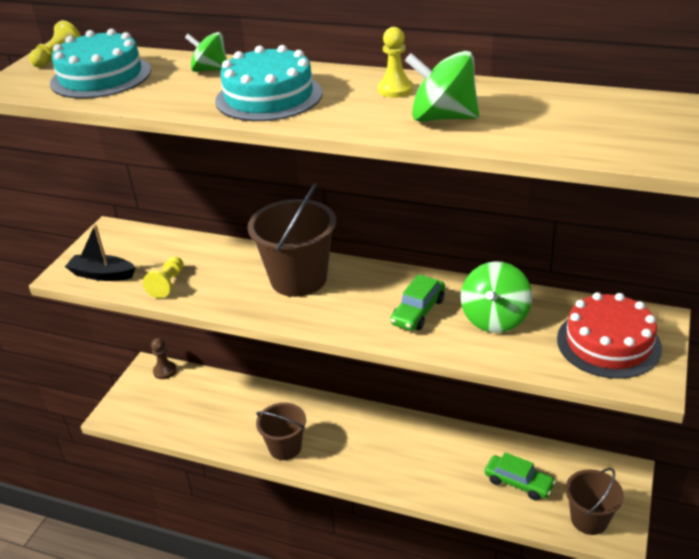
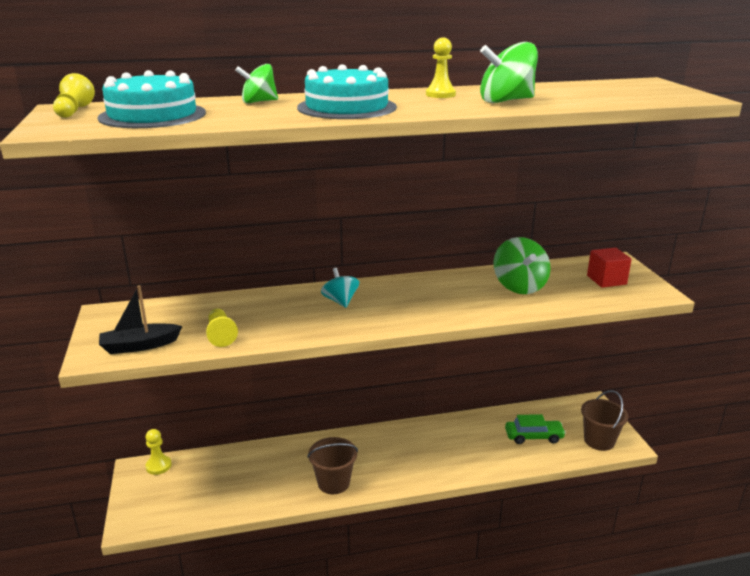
camera: 35 degrees left, 10 degrees down
brown pawn [151,338,177,379] -> yellow pawn [145,429,171,475]
brown bucket [248,182,336,297] -> turquoise spinning top [321,268,359,308]
green car [390,274,445,331] -> none
red cake [557,292,662,379] -> red cube [587,247,632,288]

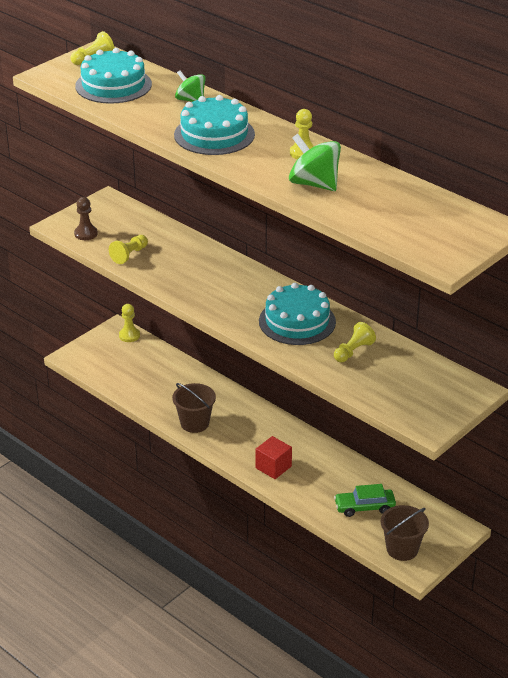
camera: 55 degrees right, 10 degrees up
black boat [99,285,182,354] -> brown pawn [74,197,98,240]
turquoise spinning top [321,268,359,308] -> none
green spinning top [494,237,551,294] -> yellow pawn [334,322,376,362]
green car [505,414,566,444] -> green car turned 120 degrees clockwise [334,484,396,517]
red cube [587,247,632,288] -> red cube moved to [255,436,292,479]
none -> turquoise cake [259,283,336,345]

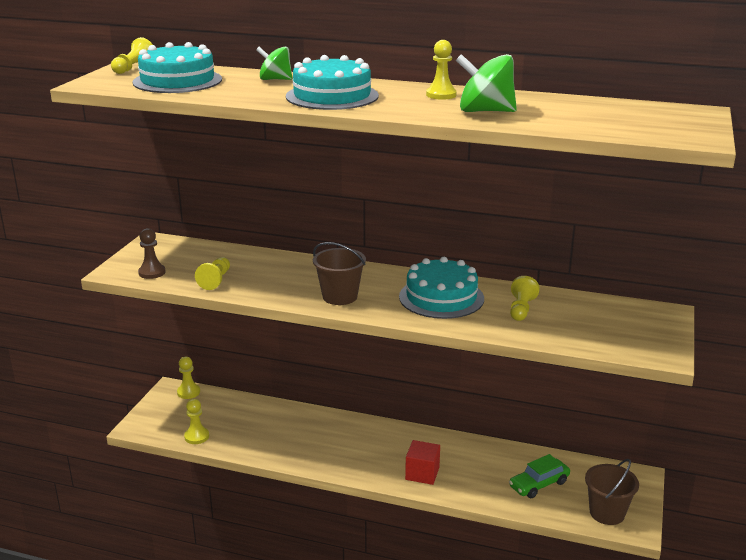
camera: 25 degrees left, 10 degrees down
brown bucket [172,383,216,433] -> brown bucket moved to [313,242,366,305]
none -> yellow pawn [184,399,209,444]

